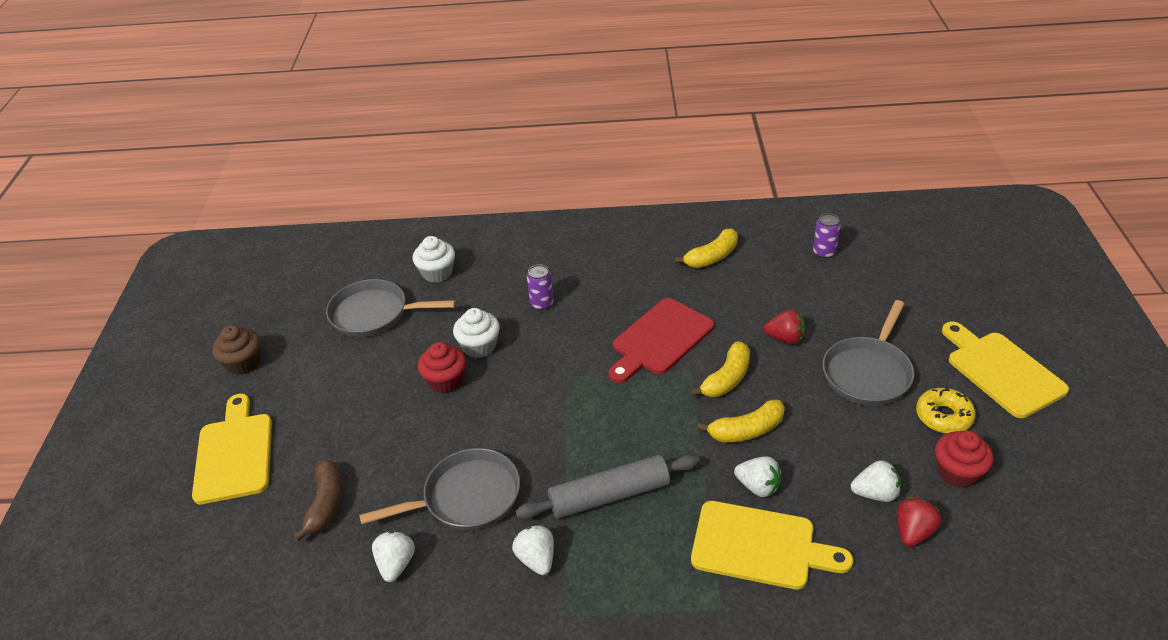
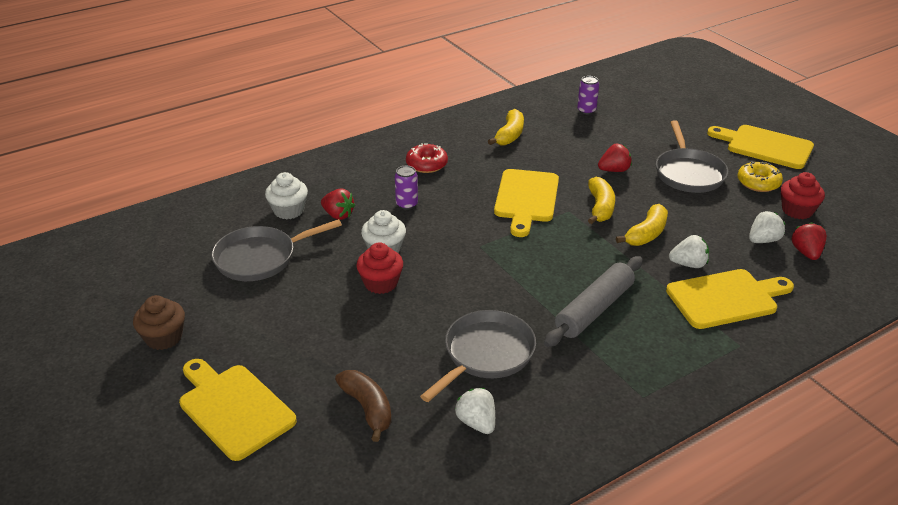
camera: 35 degrees left, 5 degrees down
white strawberry [512,525,554,575] -> none
red cutting board [609,298,714,383] -> yellow cutting board [494,169,559,237]
none -> red strawberry [321,189,355,220]
none -> red donut [406,143,448,173]

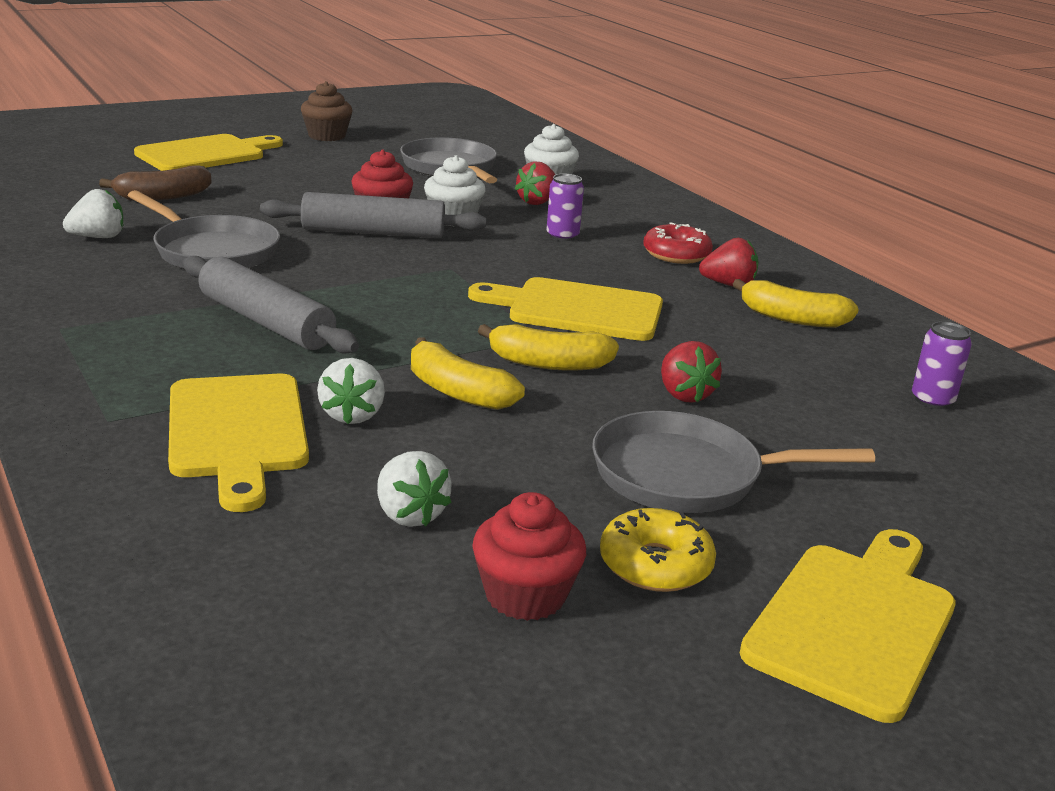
camera: 90 degrees right, 10 degrees down
red strawberry [791,223,827,260] -> red strawberry moved to [699,238,759,286]
none -> grey rolling pin [260,192,486,238]

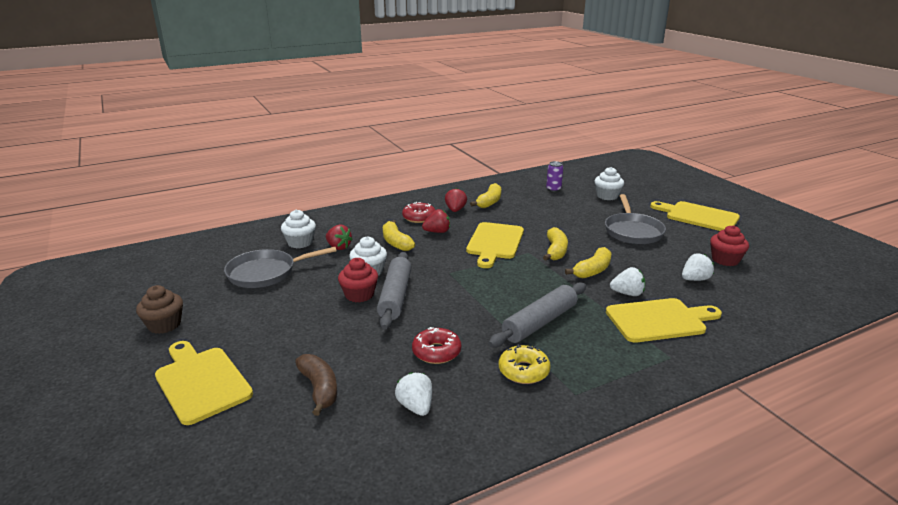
camera: 85 degrees left, 0 degrees up
grey pan [127,190,280,269] -> red donut [412,327,461,364]
purple can [546,174,584,241] -> yellow banana [383,220,415,251]
yellow donut [600,508,716,592] -> yellow donut moved to [499,345,551,384]
red strawberry [661,341,722,403] -> red strawberry moved to [422,209,450,233]
none -> white cupcake [594,167,624,200]

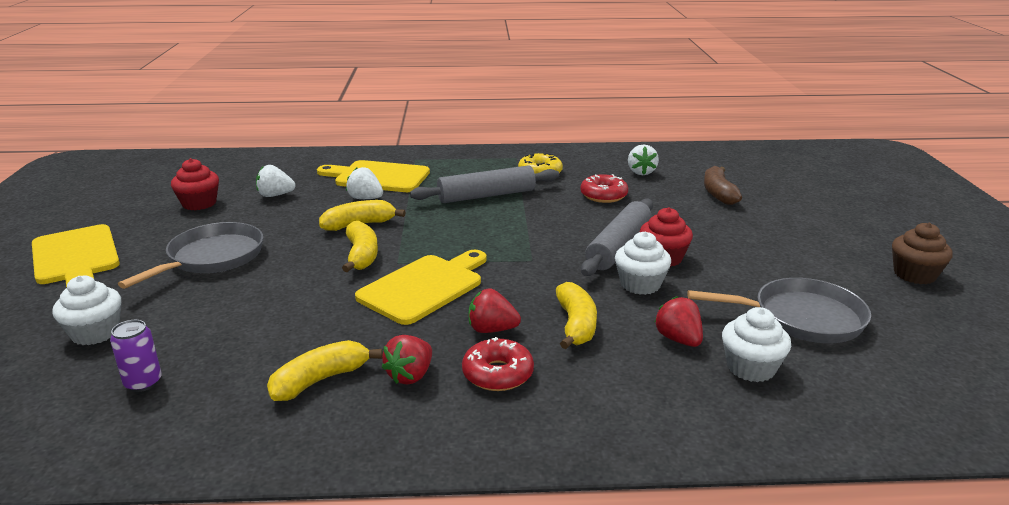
camera: 155 degrees left, 0 degrees up
yellow cutting board [155,341,253,425] -> none
yellow banana [543,227,568,260] -> yellow banana turned 135 degrees clockwise [342,221,378,272]

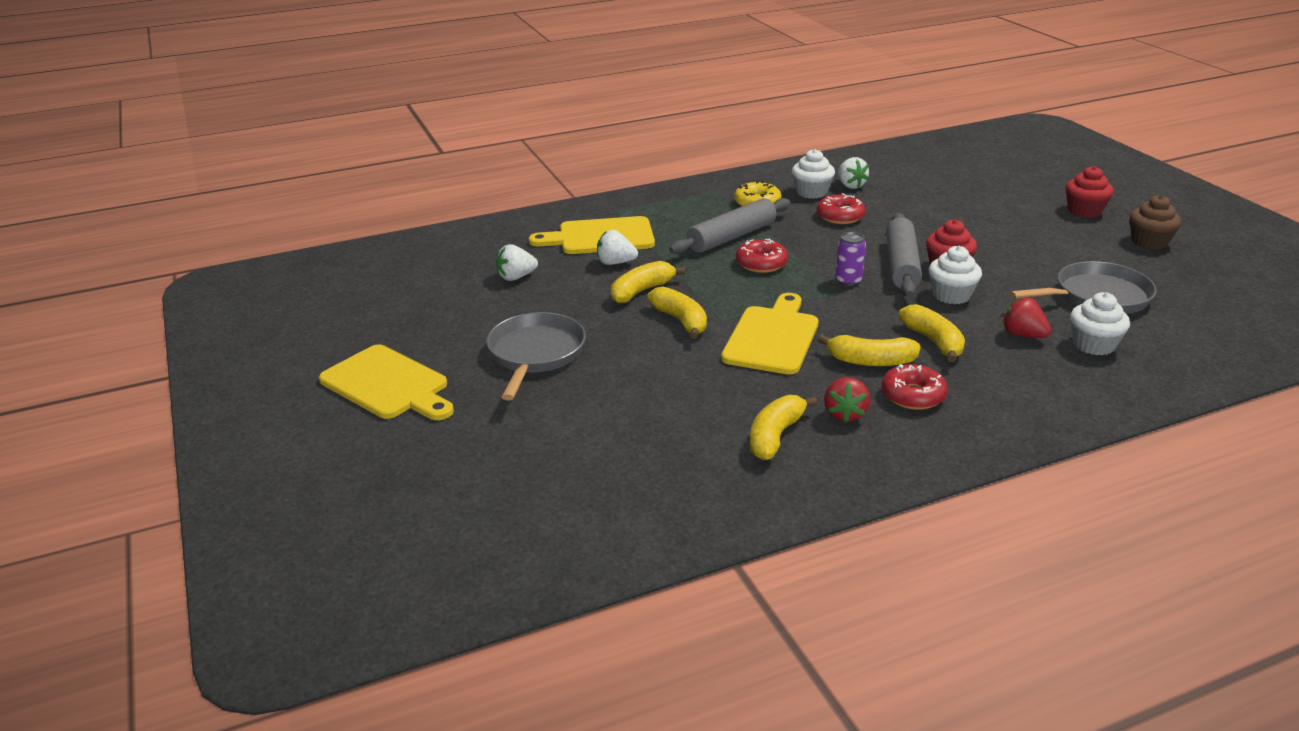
camera: 20 degrees left, 5 degrees up
white cupcake [52,275,121,345] -> white cupcake moved to [792,149,835,199]
purple can [110,320,162,392] -> purple can moved to [835,232,866,286]
red cupcake [171,158,219,210] -> red cupcake moved to [1066,166,1114,218]
red strawberry [469,289,521,333] -> yellow banana [818,335,921,366]
brown banana [704,166,742,205] -> none
none -> red donut [736,238,788,273]

